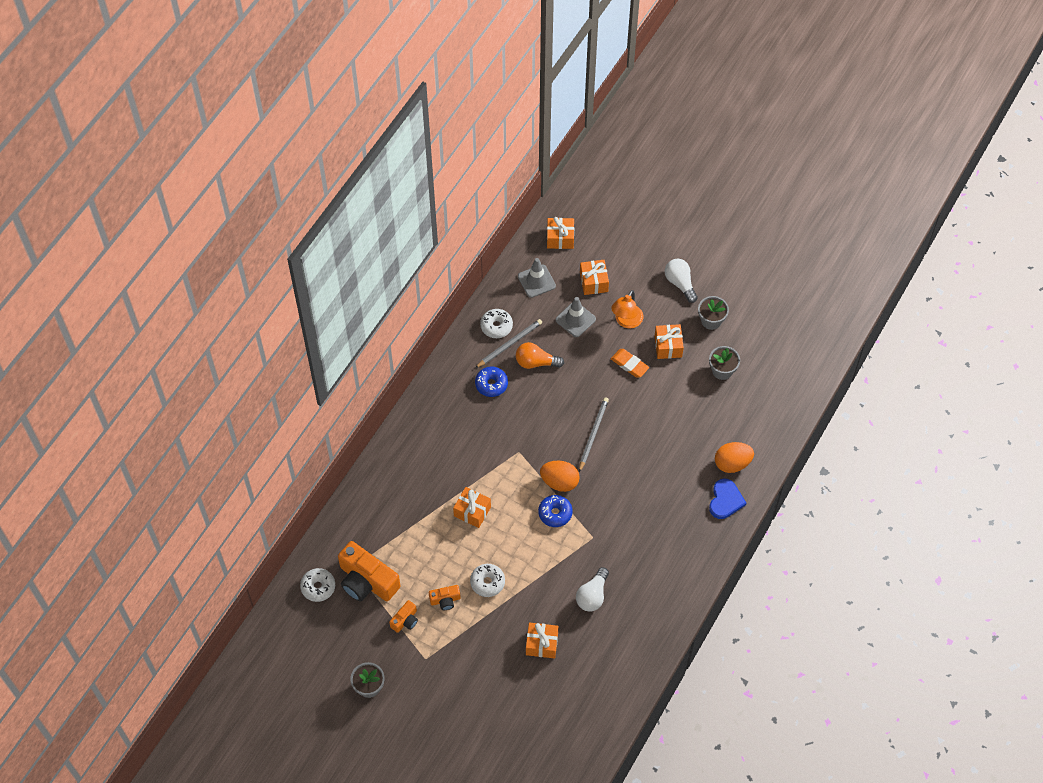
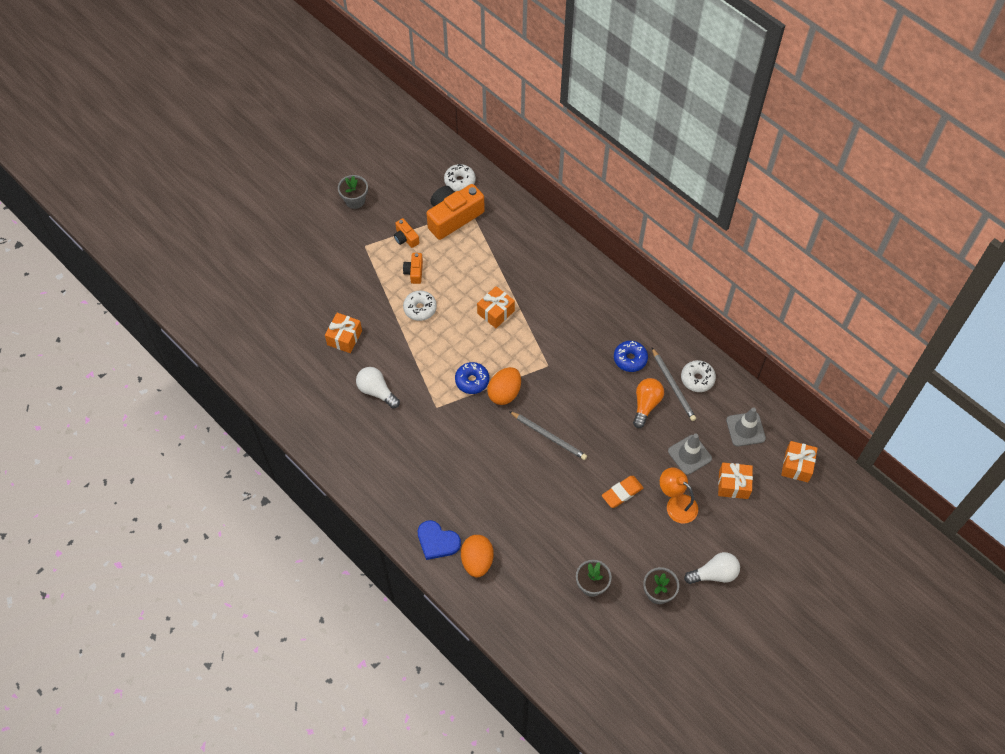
camera: 105 degrees right, 0 degrees up
orange gift [655,324,684,359] -> none

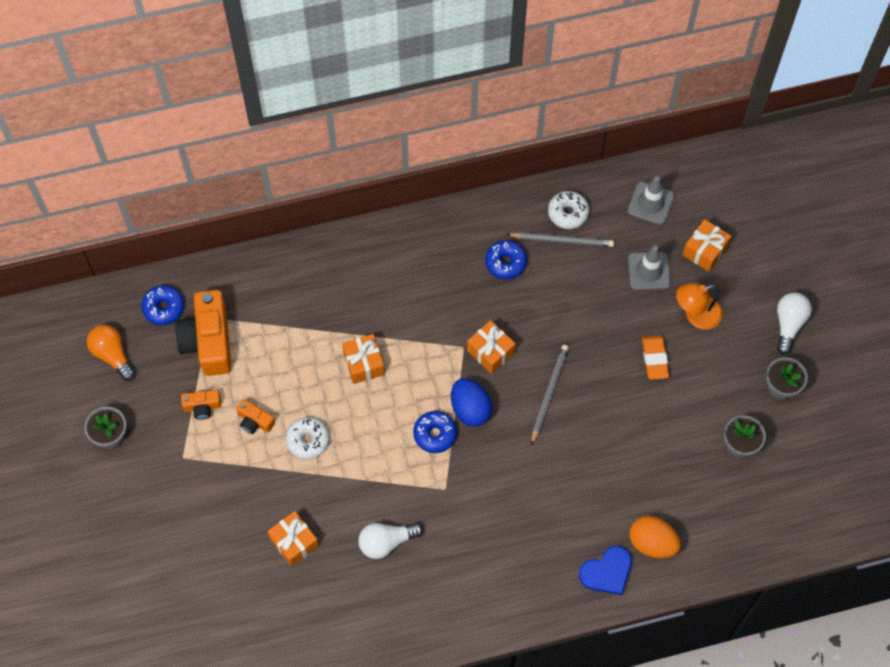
camera: 60 degrees left, 5 degrees up
white donut [444,164,476,191] -> blue donut [141,285,184,325]
orange egg [487,367,521,405] -> blue egg [451,378,492,427]
grey pencil [509,411,587,460] -> grey pencil turned 45 degrees counterclockwise [531,344,569,445]
orange light bulb [633,378,664,428] -> orange light bulb moved to [87,325,136,381]
orange gift [781,441,818,482] -> orange gift moved to [467,320,516,374]

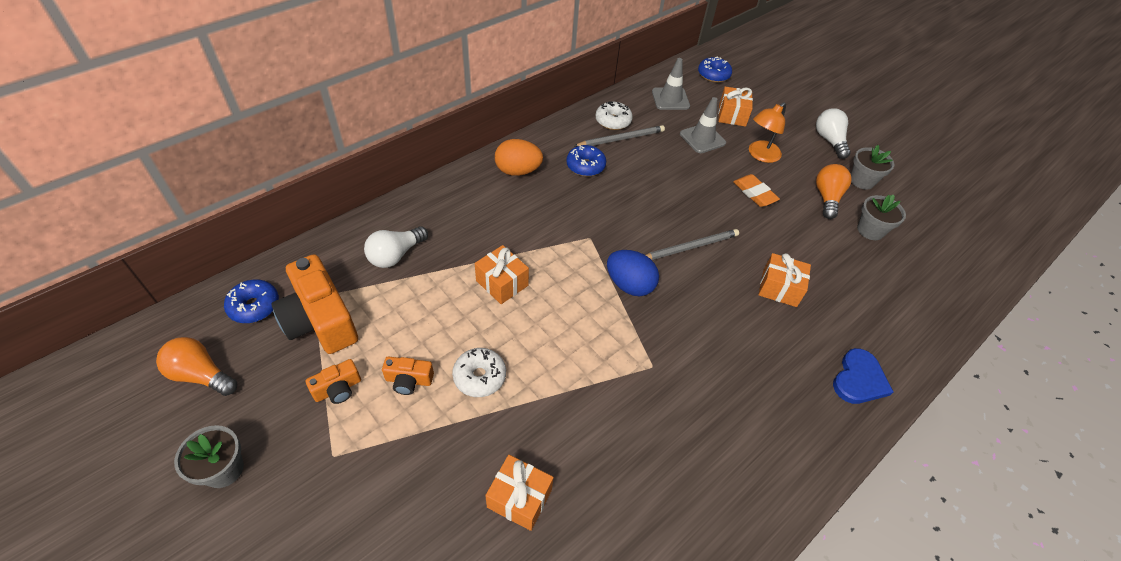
camera: 30 degrees left, 15 degrees down
white light bulb [358,523,423,559] -> white light bulb moved to [364,226,428,268]
blue donut [413,411,457,453] -> blue donut moved to [698,57,732,83]
orange gift [467,320,516,374] -> orange gift moved to [758,253,811,307]
grey pencil [531,344,569,445] -> grey pencil turned 75 degrees clockwise [646,229,739,260]
orange egg [630,516,681,559] -> orange egg moved to [495,139,543,176]
none -> orange light bulb [816,164,851,219]

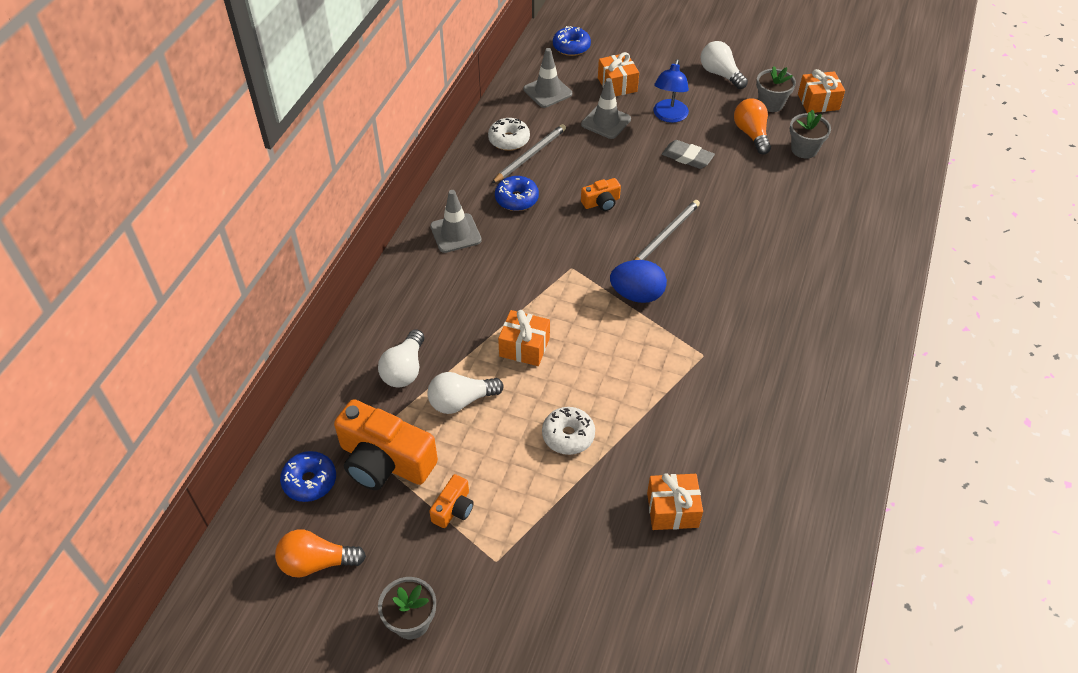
camera: 25 degrees left, 0 degrees up
orange camera [382,356,434,395] -> orange camera moved to [581,178,621,211]
orange egg [495,139,543,176] -> grey traffic cone [430,190,482,253]
orange eraser [733,174,780,207] -> grey eraser [662,140,715,169]
orange lamp [749,102,786,163] -> blue lamp [653,59,689,123]
orange gift [758,253,811,307] -> orange gift moved to [798,69,845,113]
blue heart [833,348,893,404] -> none
none -> white light bulb [427,372,504,414]

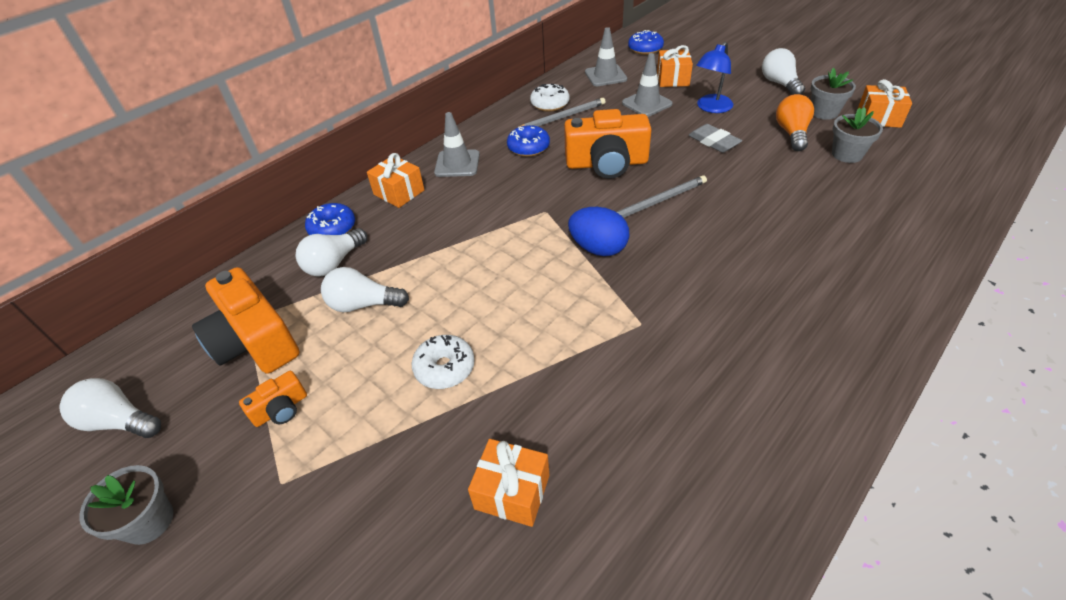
camera: 25 degrees right, 5 degrees down
orange light bulb [275,530,366,577] -> white light bulb [59,378,161,438]
blue donut [280,451,336,502] -> blue donut moved to [305,203,355,235]
orange gift [498,310,550,366] -> orange gift moved to [367,153,424,208]
orange camera [581,178,621,211] -> orange camera [564,109,652,179], size x2.09

